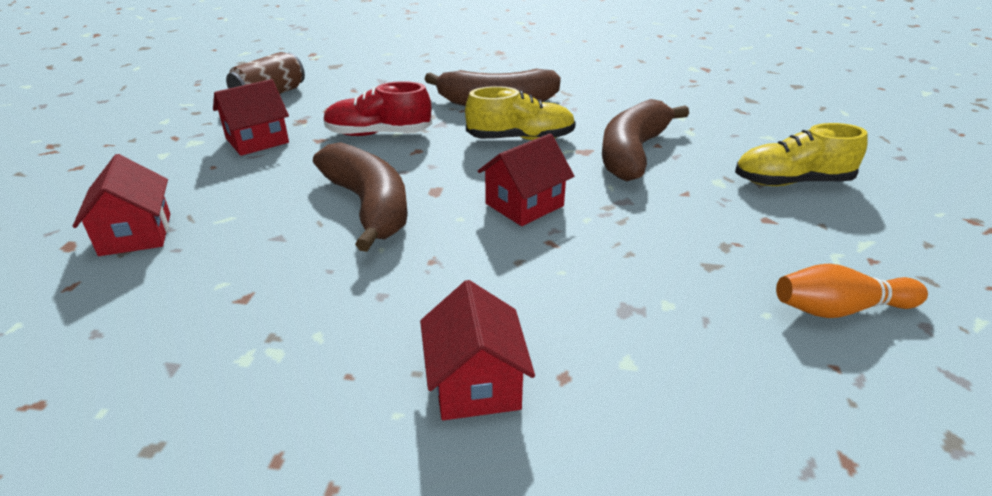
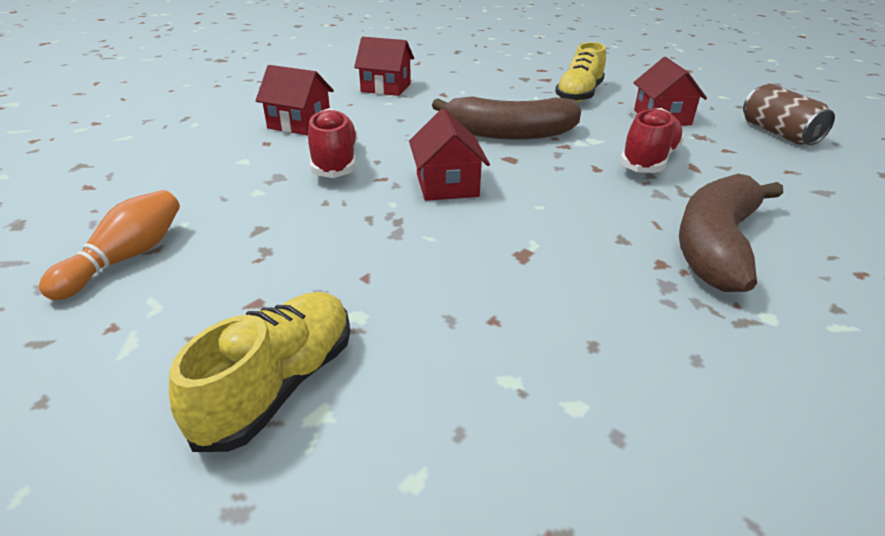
camera: 120 degrees right, 0 degrees up
red house [73,154,170,256] -> red house moved to [354,37,414,96]
yellow shoe [465,86,576,140] -> yellow shoe moved to [555,42,606,103]
brown banana [602,99,689,181] -> none
none -> red shoe [308,108,358,178]

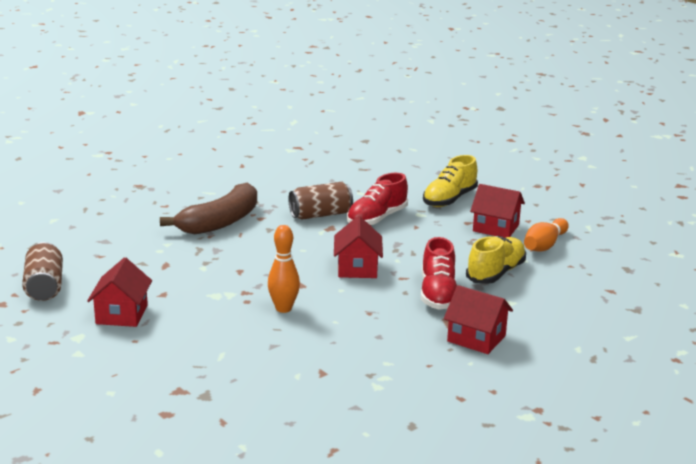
camera: 170 degrees left, 10 degrees down
red house [354,37,414,96] -> red house moved to [470,184,525,238]
brown banana [432,96,581,140] -> orange bowling pin [268,225,300,313]
yellow shoe [555,42,606,103] -> yellow shoe moved to [466,236,526,284]
red shoe [620,108,685,173] -> red shoe moved to [347,173,408,226]
none -> brown can [289,182,353,220]

